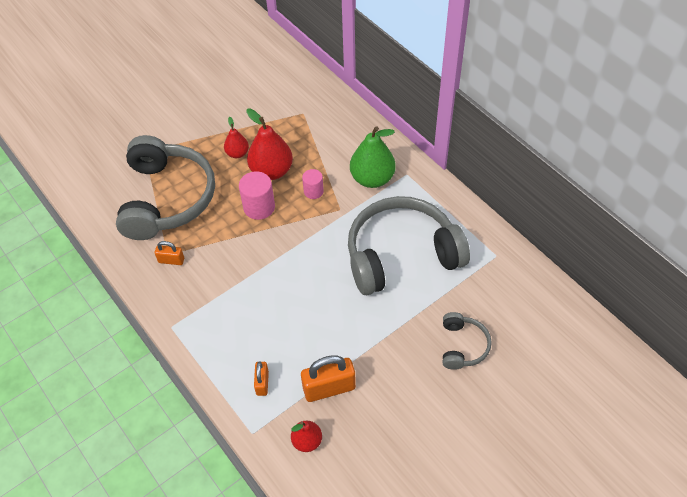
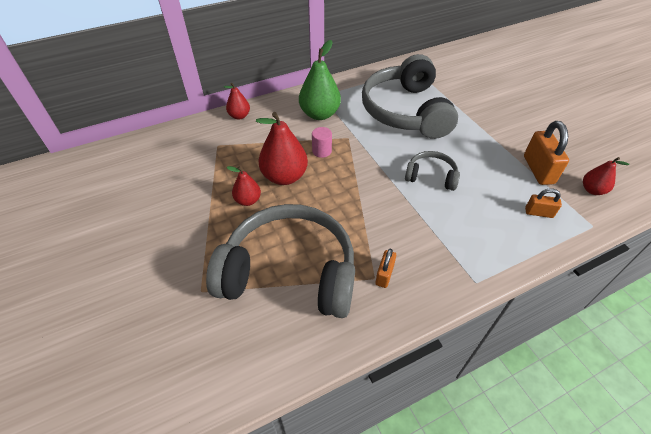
camera: 80 degrees left, 5 degrees down
pink cylinder [239,171,275,220] -> none
grey headphones [443,312,492,370] -> grey headphones moved to [405,151,460,191]
none -> red pear [224,83,250,120]

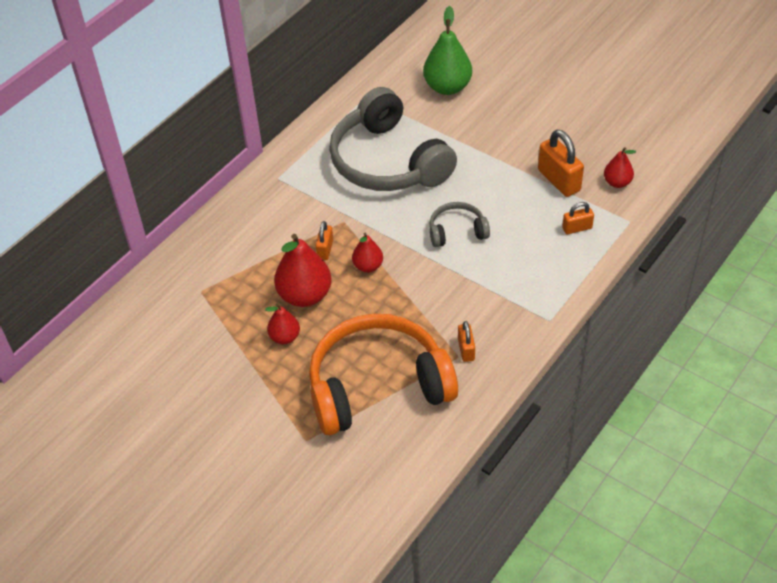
camera: 25 degrees left, 0 degrees up
grey headphones [206,204,355,318] -> orange headphones [309,314,458,435]
red pear [224,83,250,120] -> red pear moved to [352,233,383,272]
green pear [299,40,341,120] -> green pear moved to [423,6,472,95]
pink cylinder [312,127,332,158] -> orange padlock [316,221,333,260]

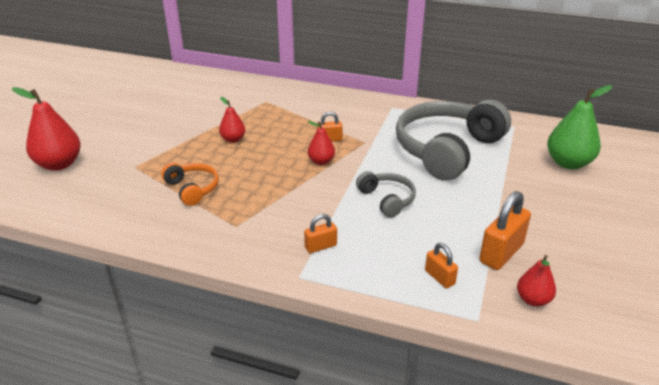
camera: 70 degrees right, 15 degrees down
red pear [274,234,331,307] -> red pear moved to [12,87,81,171]
orange headphones [309,314,458,435] -> orange headphones [161,163,219,206], size x0.46
orange padlock [458,321,475,362] -> orange padlock moved to [304,214,337,253]

